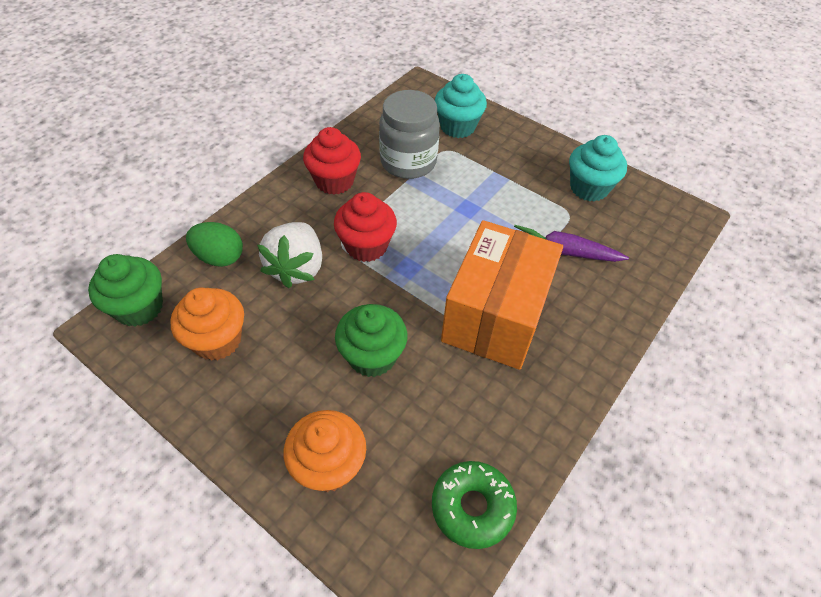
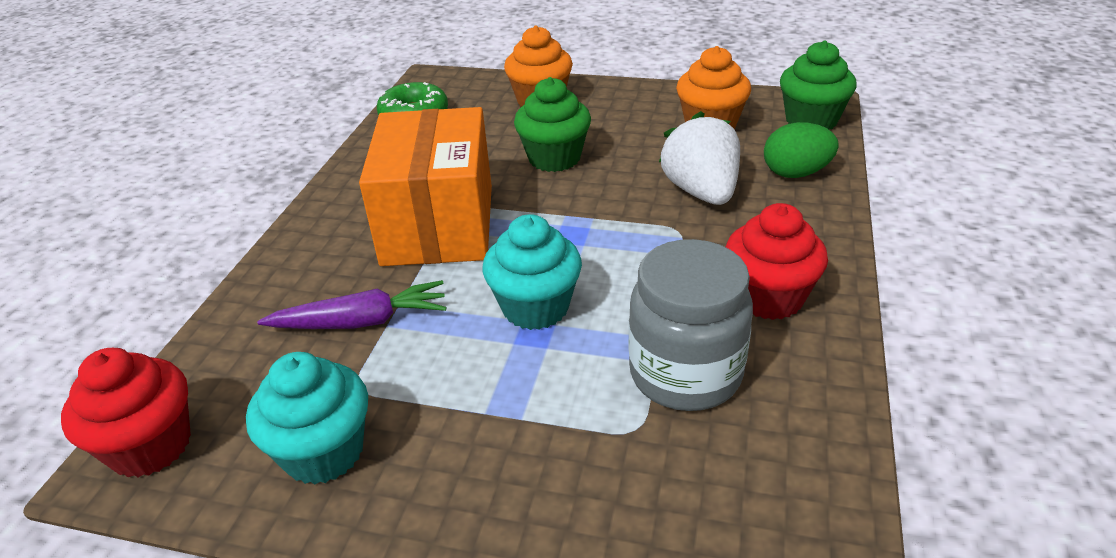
camera: 160 degrees right, 15 degrees down
red cupcake [334,192,397,262] -> red cupcake moved to [61,348,191,477]
turquoise cupcake [435,74,487,138] -> turquoise cupcake moved to [482,214,582,330]

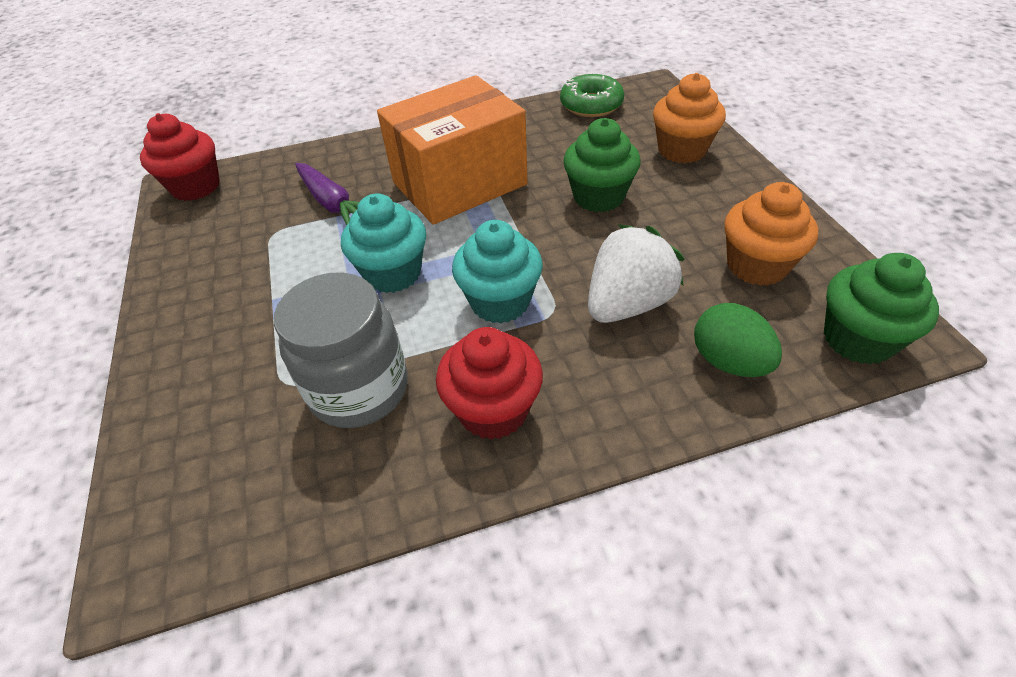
camera: 60 degrees right, 10 degrees up
turquoise cupcake [246,352,368,484] -> turquoise cupcake moved to [452,220,543,324]

